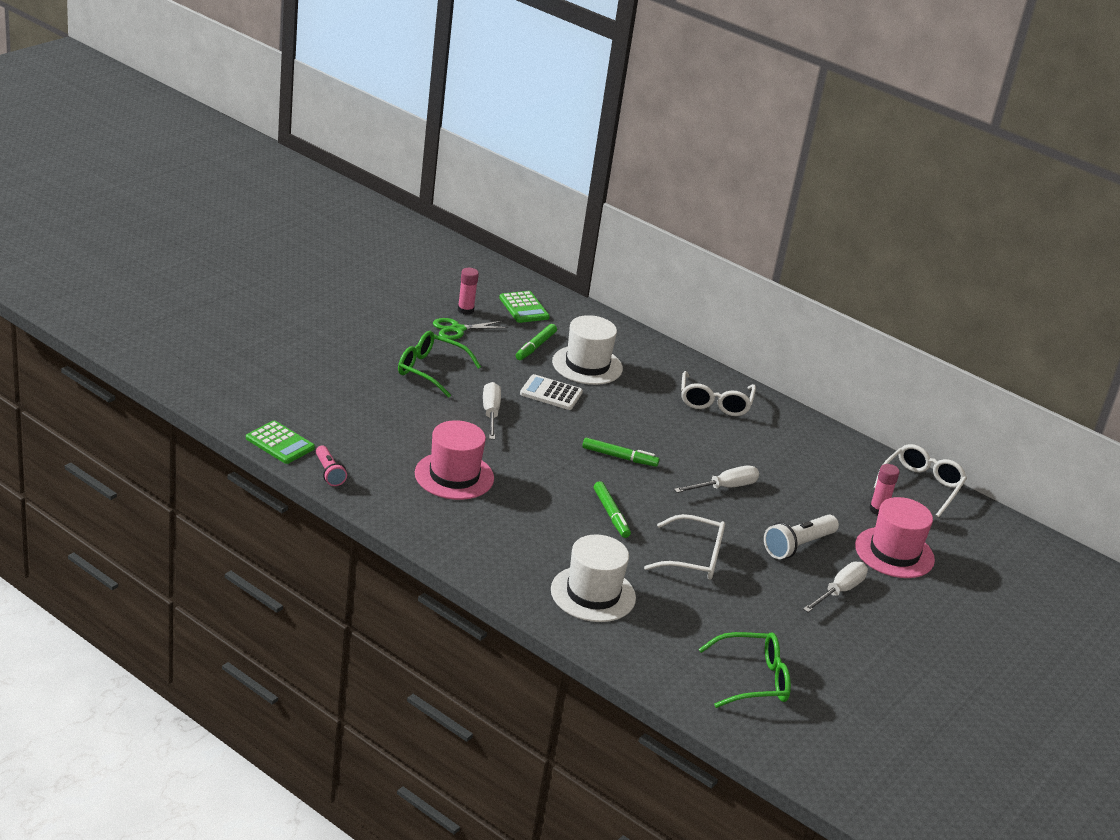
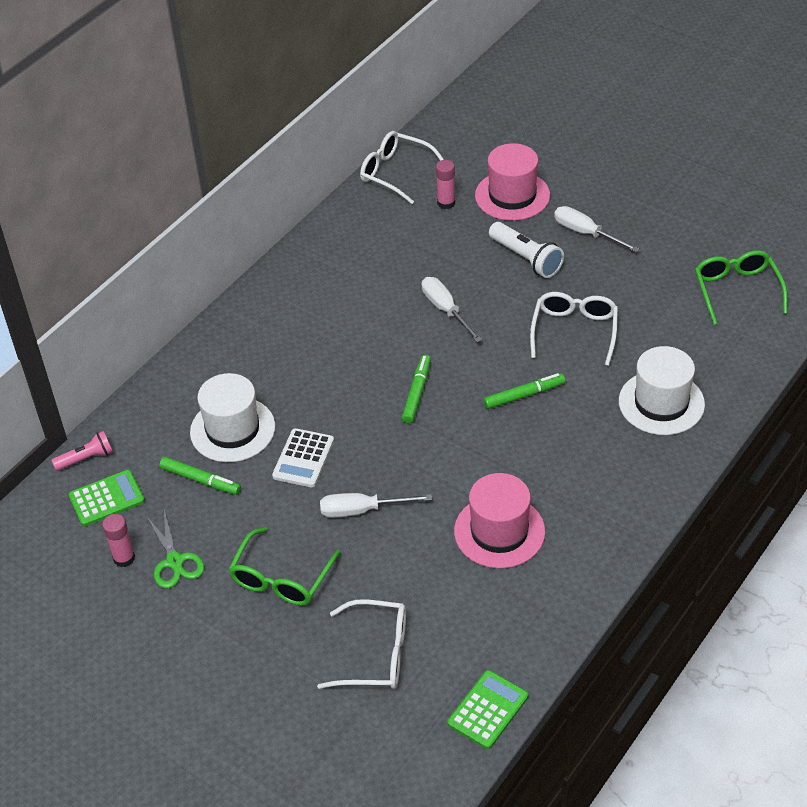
camera: 85 degrees left, 15 degrees up
pink flashlight [316,445,347,486] -> pink flashlight moved to [51,431,113,471]
white glasses [681,371,756,416] -> white glasses moved to [317,599,406,689]

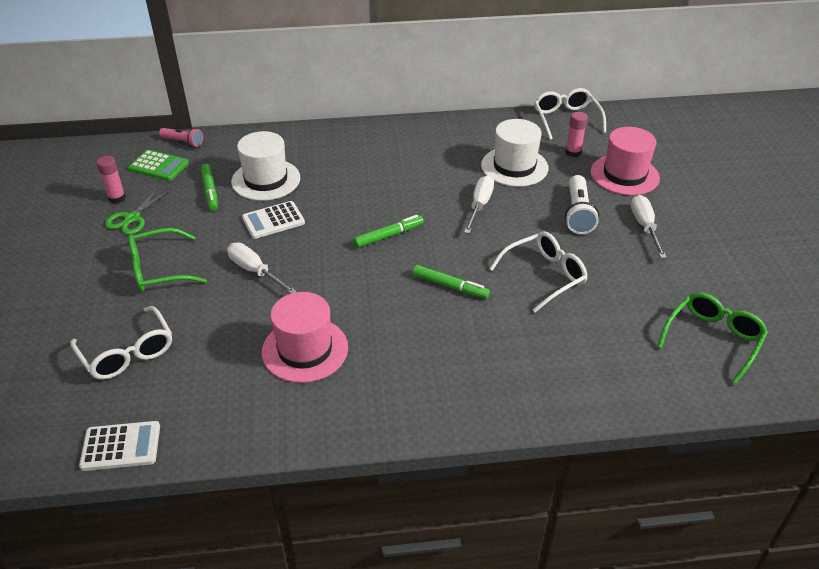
camera: 45 degrees right, 5 degrees down
green calculator [448,670,528,749] -> white calculator [79,421,160,471]
white hat [619,346,705,435] -> white hat moved to [481,119,548,187]

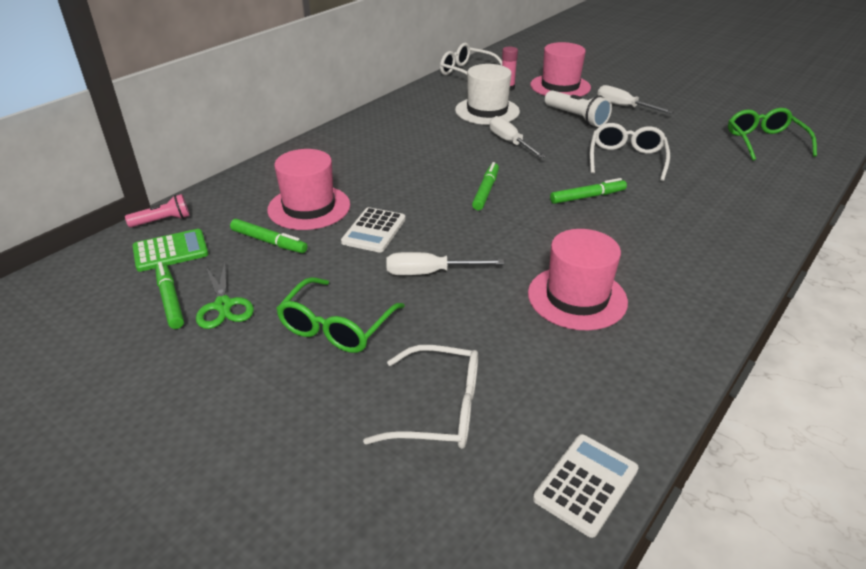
camera: 45 degrees left, 5 degrees down
pink glue stick [96,156,126,203] -> green marker [155,262,184,329]
white hat [231,131,300,201] -> pink hat [267,149,350,230]

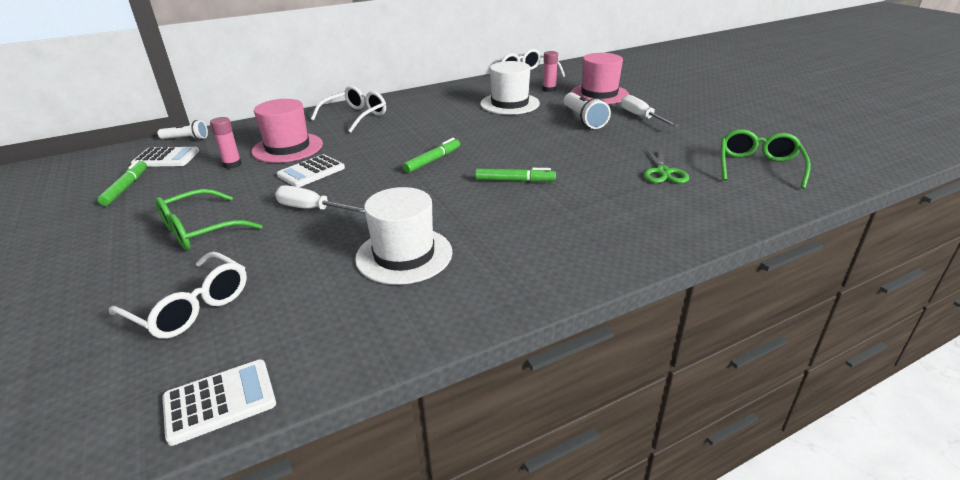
camera: 25 degrees right, 5 degrees down
pink flashlight [125,194,190,227] -> white flashlight [158,120,208,140]
green calculator [133,229,208,272] -> white calculator [131,147,199,167]
green scissors [196,263,254,329] -> green scissors moved to [644,147,689,183]
green marker [230,219,308,253] -> pink glue stick [210,117,242,169]
white screwdriver [490,116,546,158] -> none
pink hat [528,229,628,330] -> white hat [355,187,453,285]
white glasses [590,123,670,181] -> white glasses moved to [311,86,386,133]

